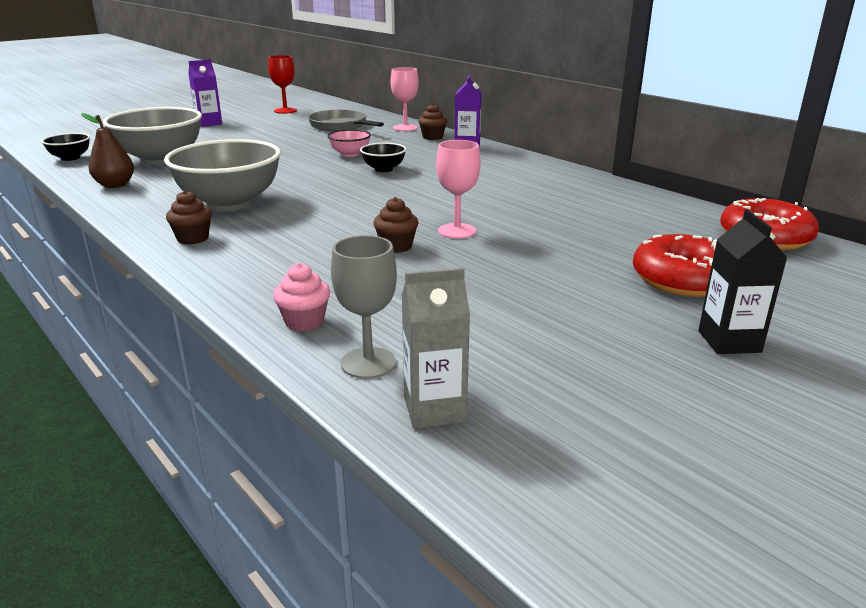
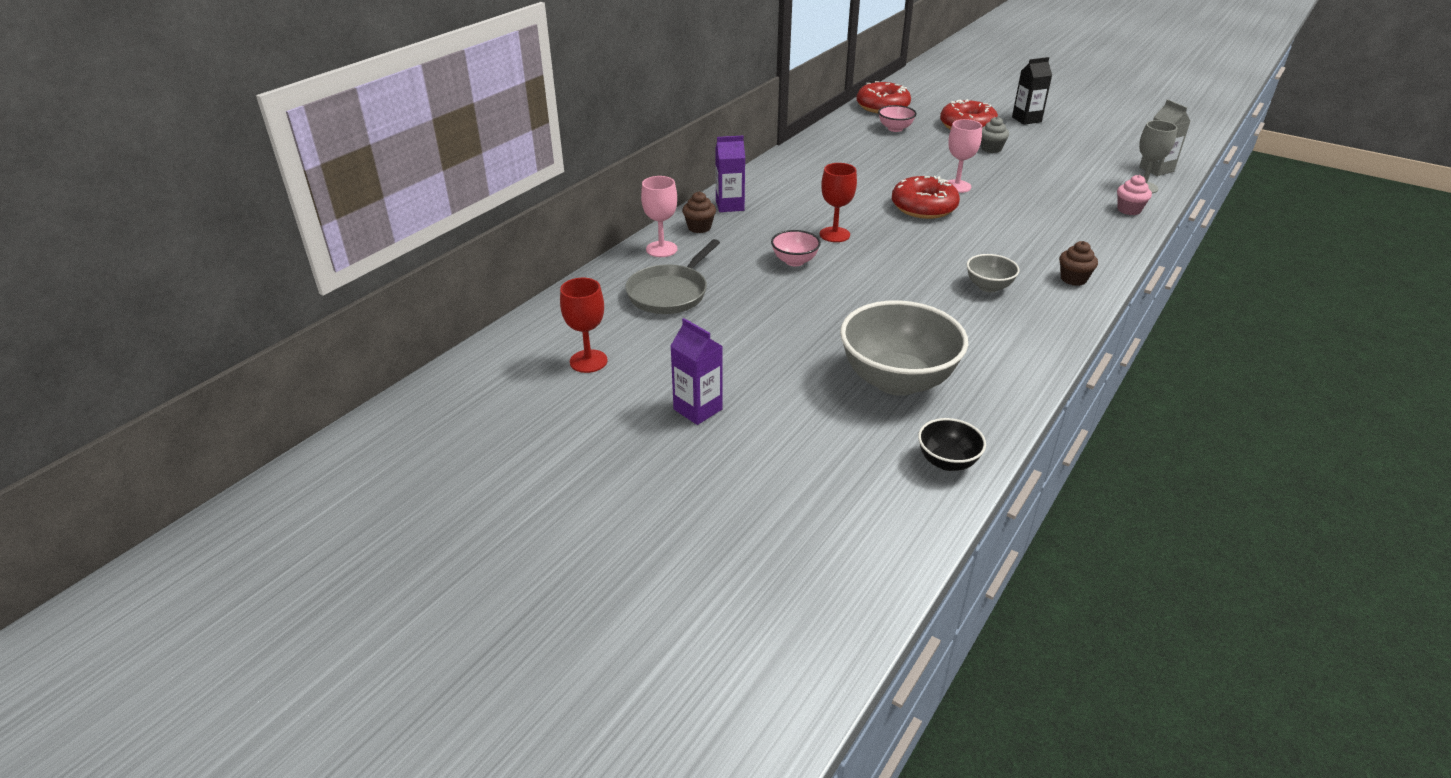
camera: 105 degrees left, 10 degrees up
brown pear [81,113,134,188] -> none
grey bowl [164,139,281,211] -> grey bowl [967,254,1020,292], size x0.48
black bowl [360,143,406,172] -> red goblet [820,163,857,242]
brown cupcake [373,197,418,253] -> none
none -> pink bowl [878,105,917,132]
none -> red donut [892,176,960,219]
none -> grey cupcake [981,116,1009,153]

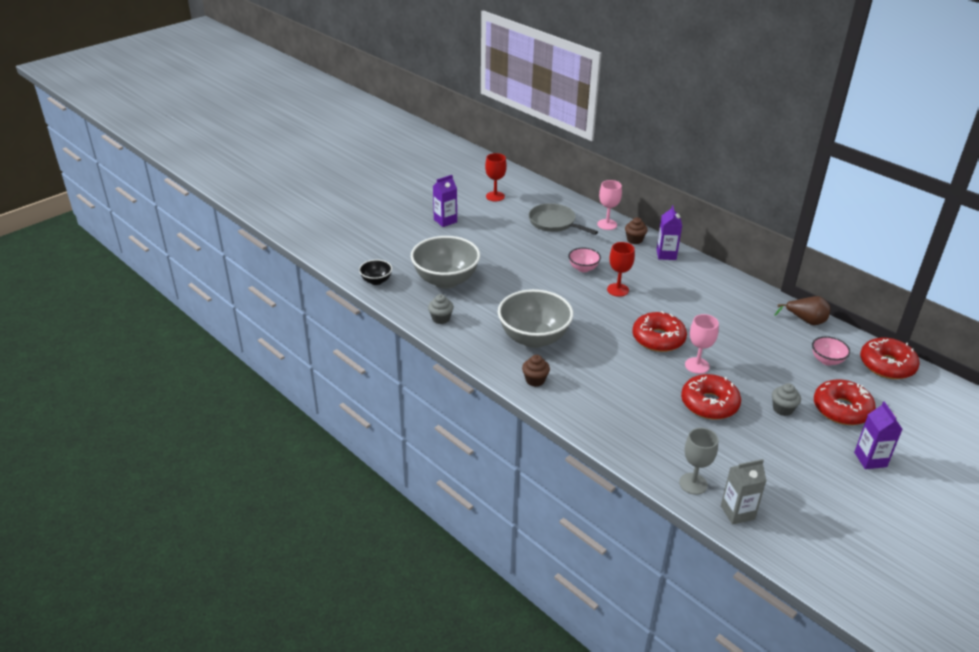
camera: 100 degrees right, 0 degrees up
grey bowl [967,254,1020,292] -> grey bowl [498,289,573,348], size x2.08
black carton [1012,57,1052,125] -> purple carton [854,401,902,469]
pink cupcake [1117,175,1152,215] -> none
none -> grey cupcake [428,294,454,324]
none -> red donut [681,374,741,420]
none -> brown pear [774,296,830,325]

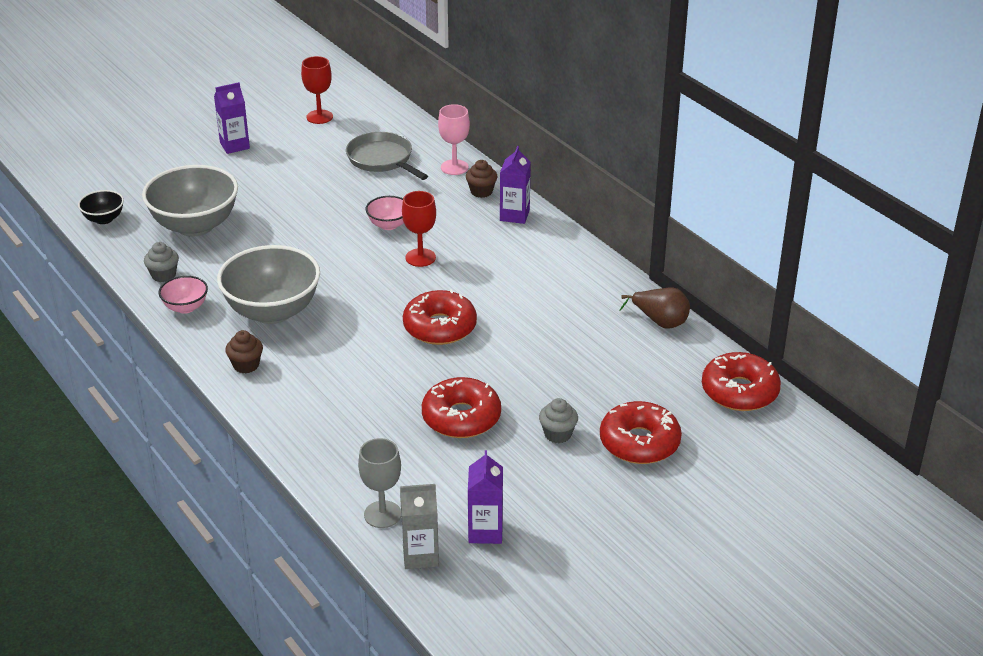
camera: 10 degrees right, 0 degrees up
pink goblet [685,314,719,374] -> none
pink bowl [812,336,850,366] -> pink bowl moved to [159,276,208,314]
purple carton [854,401,902,469] -> purple carton moved to [468,450,503,544]

